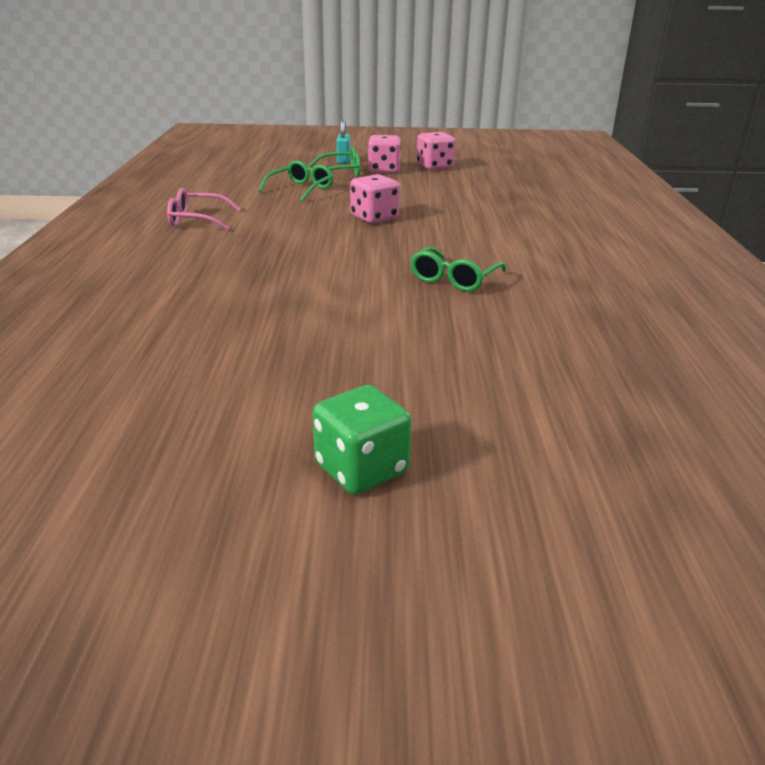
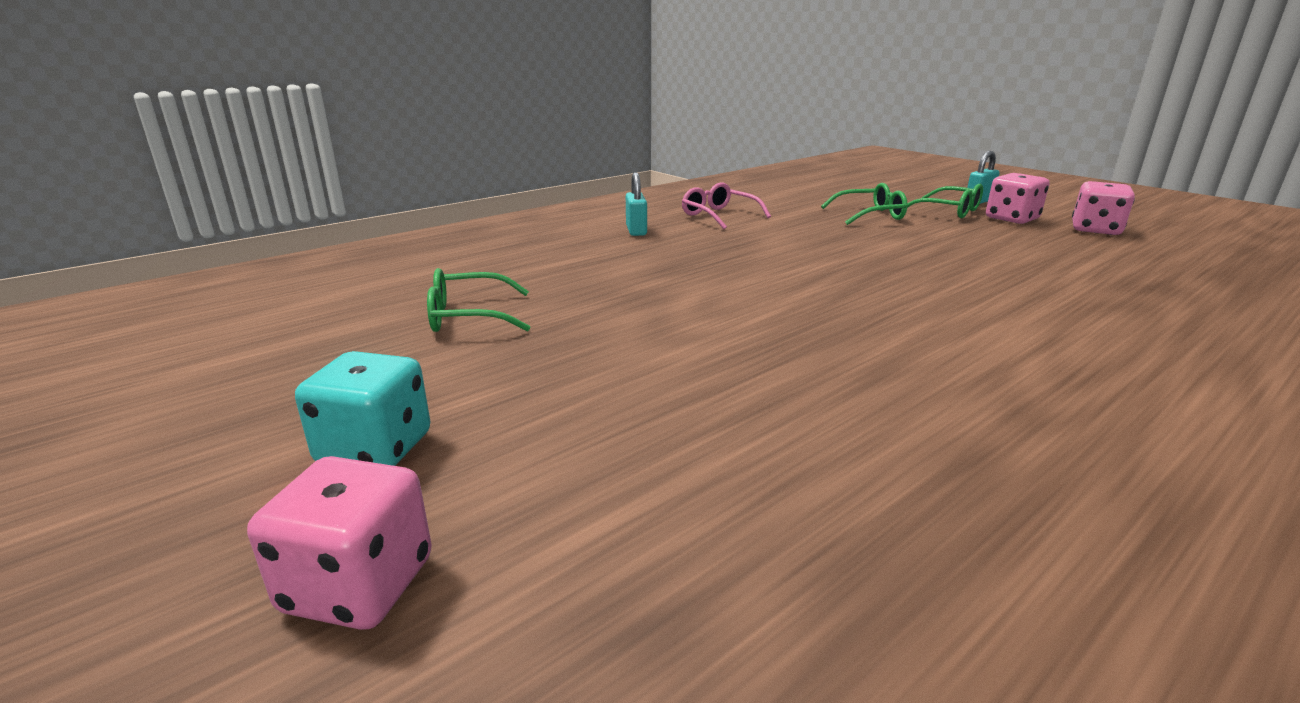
camera: 50 degrees right, 5 degrees down
green dice [313,385,412,494] -> turquoise dice [295,351,430,466]
pink dice [350,174,400,223] -> pink dice moved to [247,456,432,630]
green glasses [410,246,506,292] -> green glasses moved to [427,268,531,332]
none -> turquoise padlock [626,173,647,236]

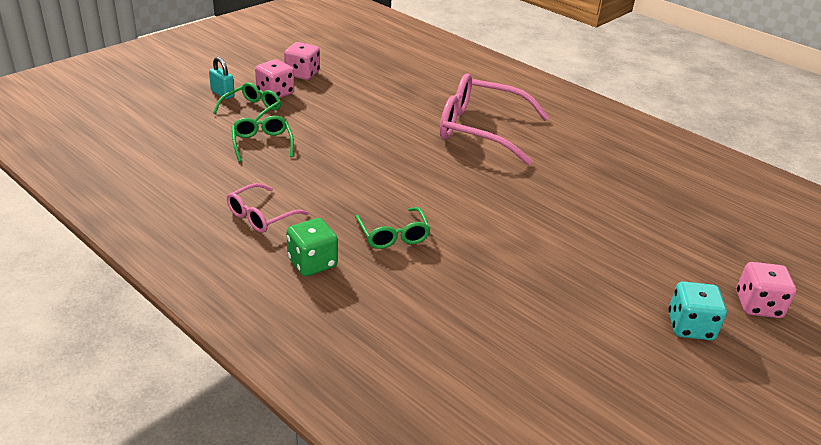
camera: 100 degrees left, 10 degrees up
green glasses [427,268,531,332] -> green glasses moved to [355,207,431,249]
turquoise padlock [626,173,647,236] -> green dice [286,218,338,276]
none -> pink glasses [440,74,549,165]

